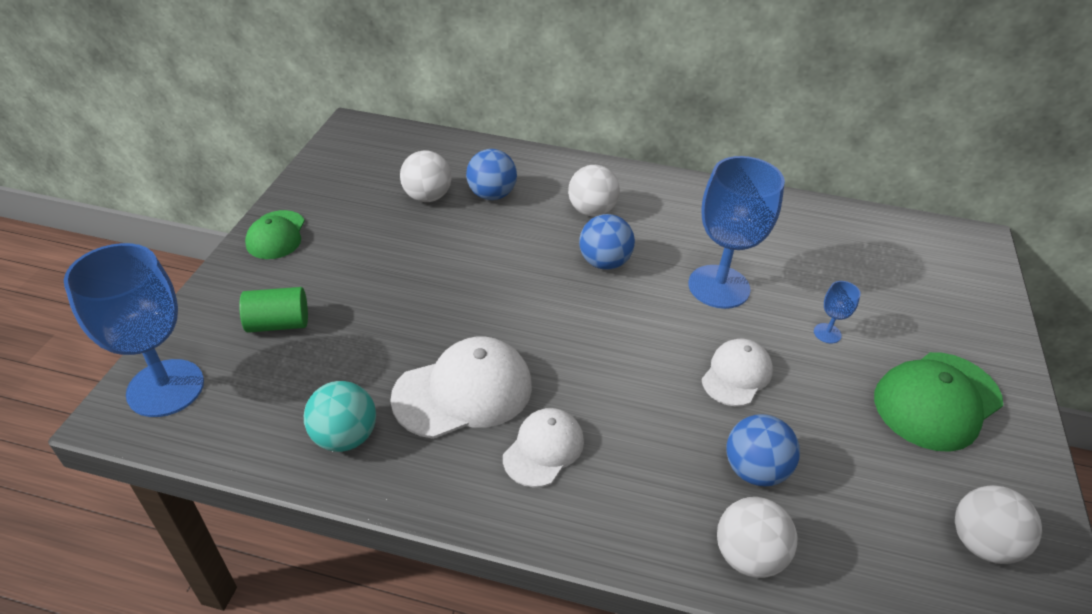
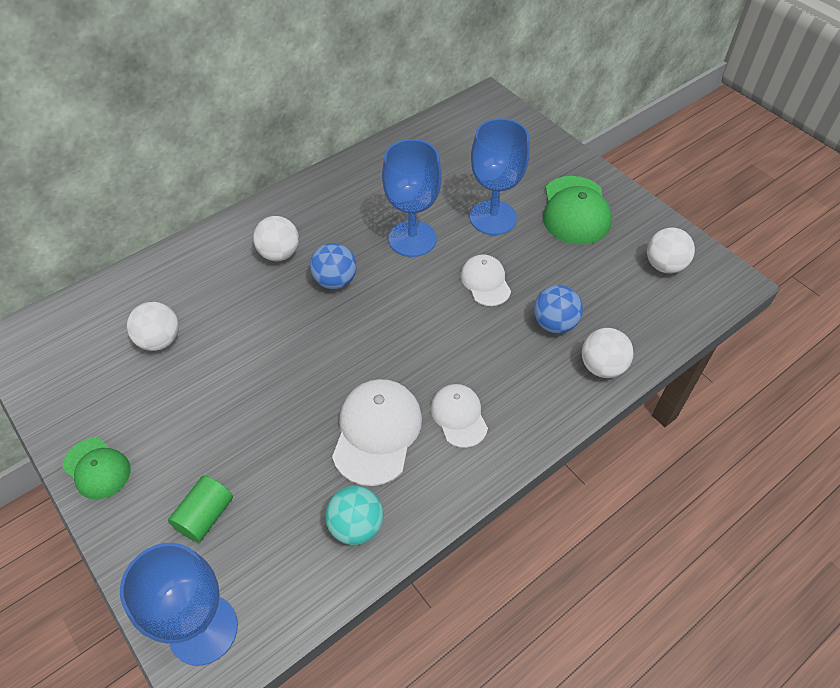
camera: 50 degrees left, 10 degrees up
blue ball [466,149,517,200] -> none
blue goblet [814,281,861,343] -> blue goblet [470,118,530,235], size x2.39

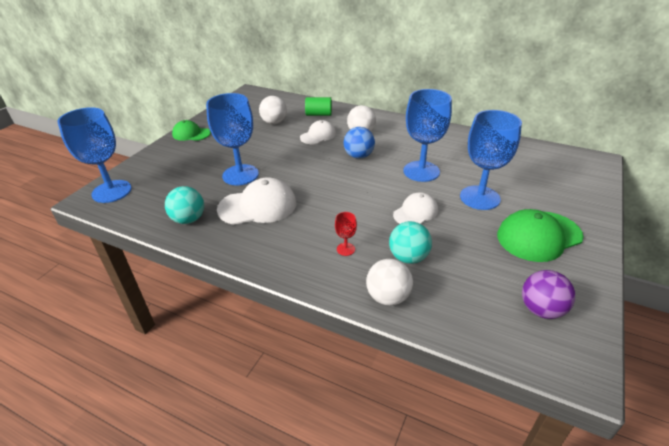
camera: 65 degrees right, 15 degrees down
green cap [63,438,130,500] -> green cap turned 90 degrees clockwise [172,120,211,141]
green cylinder [168,476,233,542] -> green cylinder moved to [305,97,332,116]
white cap [431,384,488,448] -> white cap moved to [300,120,336,144]
blue ball [534,285,583,334] -> turquoise ball [389,221,432,264]
white ball [647,228,695,274] -> purple ball [522,270,575,319]
none -> blue goblet [206,93,259,185]
none -> red goblet [335,212,357,256]

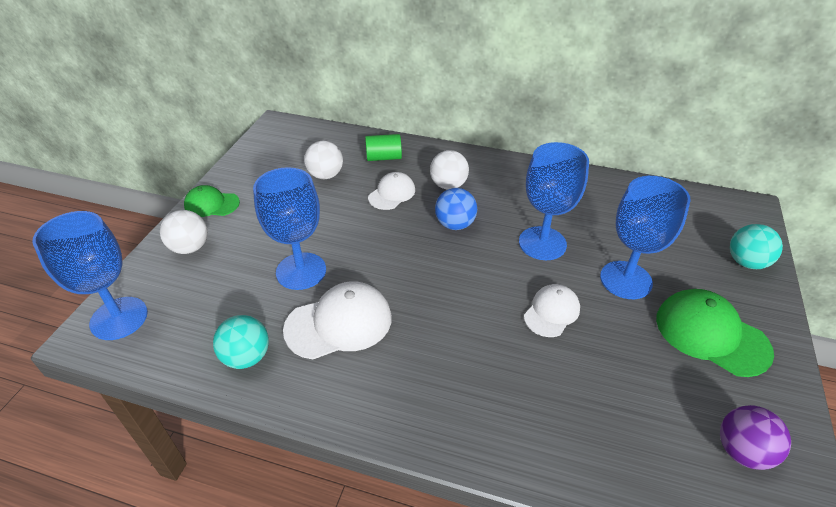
camera: 10 degrees left, 5 degrees up
red goblet [335,212,357,256] -> none
white ball [366,259,413,306] -> white ball moved to [160,210,208,254]
turquoise ball [389,221,432,264] -> turquoise ball moved to [730,224,783,269]
green cap [497,209,584,262] -> green cap turned 75 degrees clockwise [656,289,774,377]

